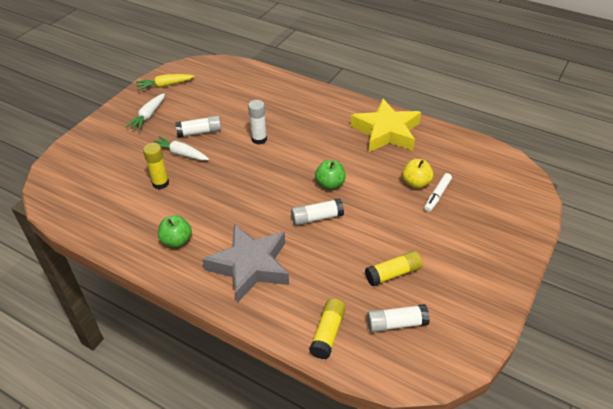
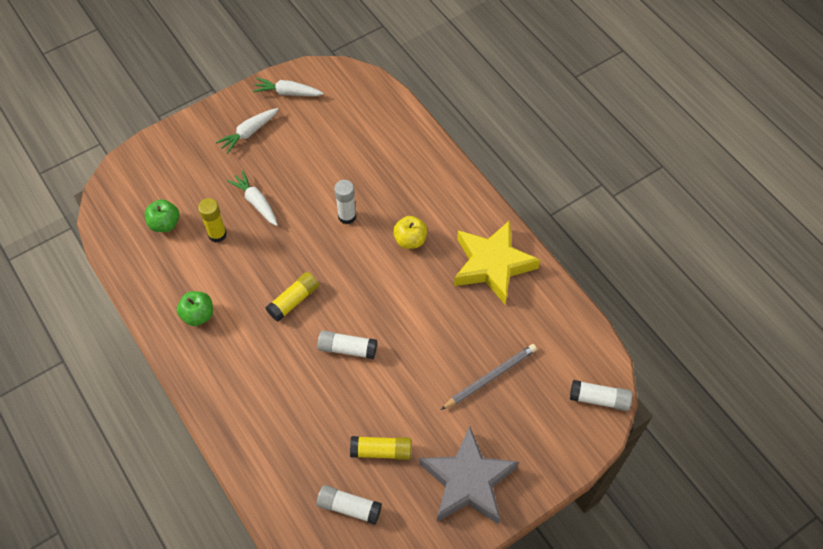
camera: 25 degrees right, 15 degrees up
yellow carrot [136,74,195,91] -> white carrot [253,78,324,96]
white glue stick [175,115,221,138] -> white glue stick moved to [570,380,632,411]
grey star [202,224,289,303] -> grey star moved to [420,426,519,524]
yellow glue stick [309,298,346,359] -> yellow glue stick moved to [266,272,319,322]
green apple [315,160,346,190] -> green apple moved to [145,199,179,232]
yellow apple [402,159,434,189] -> yellow apple moved to [393,216,427,249]
white marker [424,173,452,212] -> grey pencil [441,344,537,410]

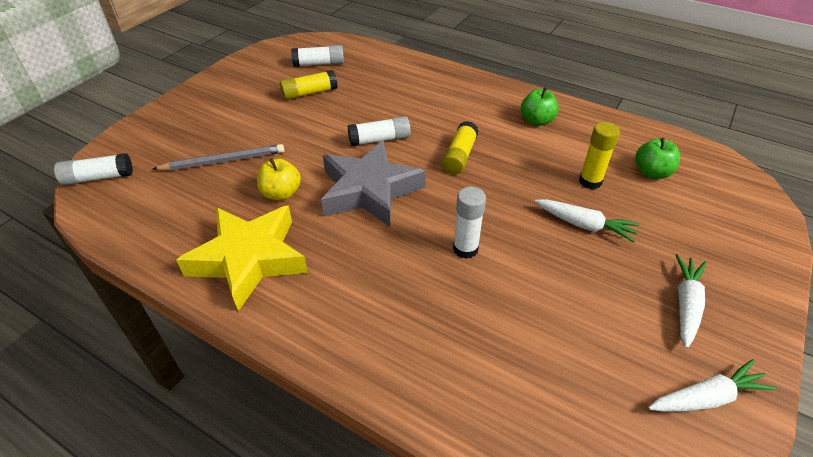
camera: 155 degrees right, 15 degrees down
yellow apple [393,216,427,249] -> yellow apple moved to [257,158,301,200]
grey star [420,426,519,524] -> grey star moved to [321,140,426,227]
grey pencil [441,344,537,410] -> grey pencil turned 135 degrees counterclockwise [153,144,285,170]

